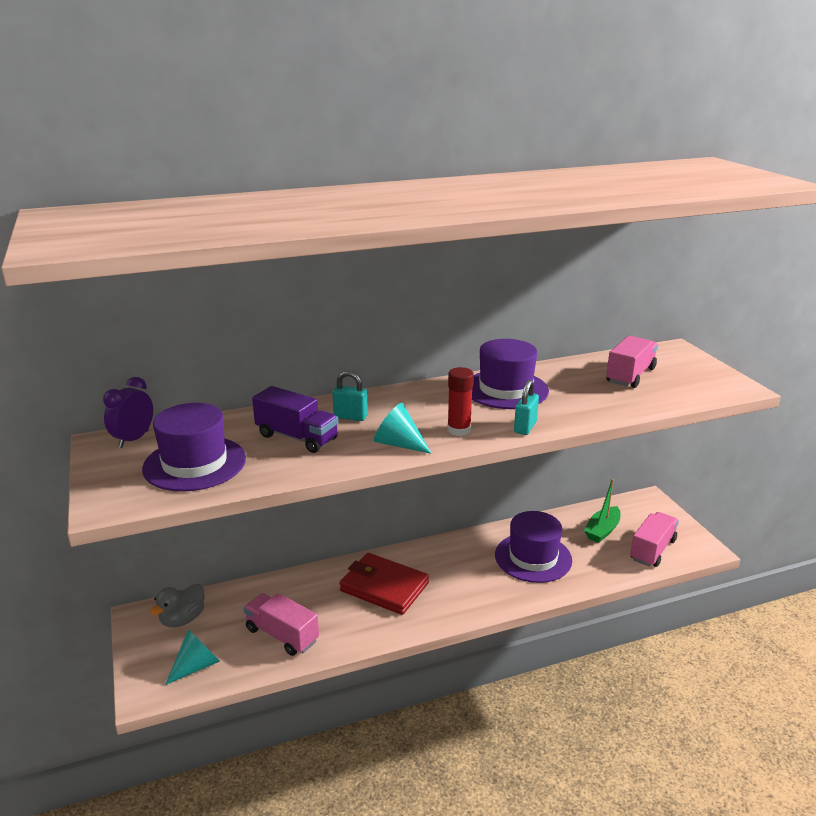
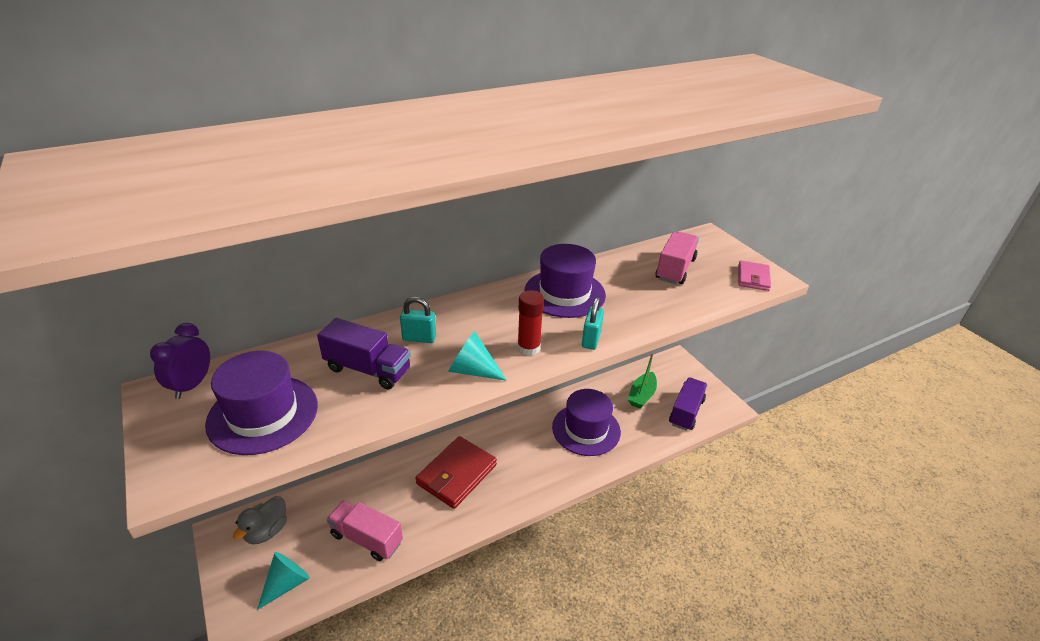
camera: 10 degrees left, 10 degrees up
red wallet [339,553,429,615] -> red wallet turned 75 degrees counterclockwise [416,436,497,509]
pink truck [630,512,679,567] -> purple truck [669,377,707,431]
none -> pink wallet [738,260,771,291]

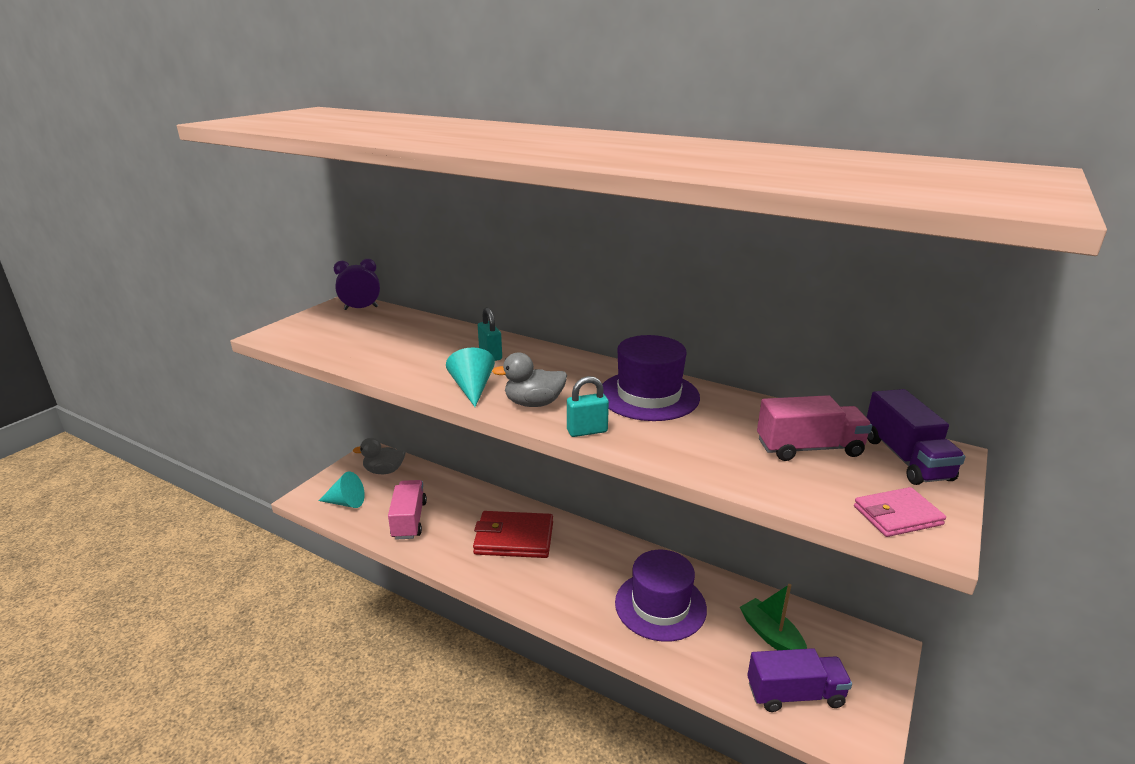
camera: 60 degrees right, 10 degrees down
purple hat [205,351,318,455] -> none
purple truck [317,318,411,390] -> purple truck moved to [866,389,965,485]
red glue stick [517,290,544,356] -> grey duck [492,352,567,407]
green boat [628,354,657,409] -> green boat turned 60 degrees clockwise [740,584,807,650]

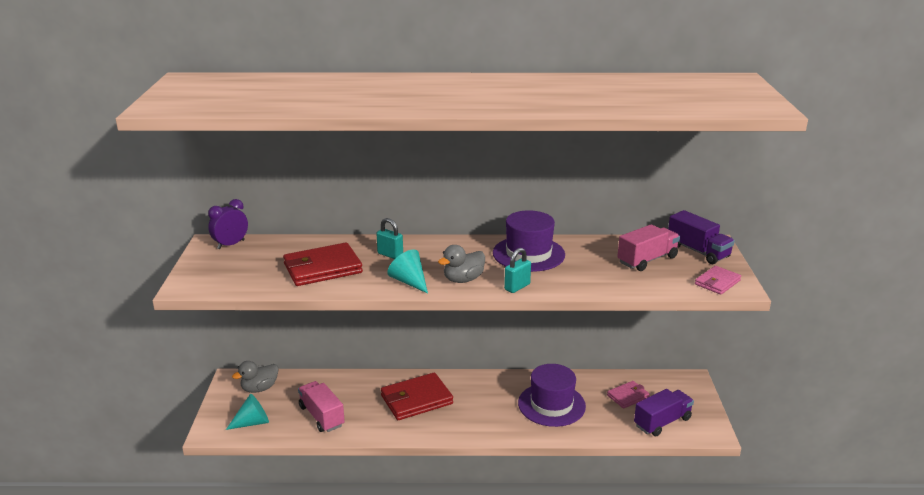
camera: 30 degrees left, 0 degrees up
green boat [740,584,807,650] -> pink wallet [607,381,650,409]
none -> red wallet [283,242,363,286]

